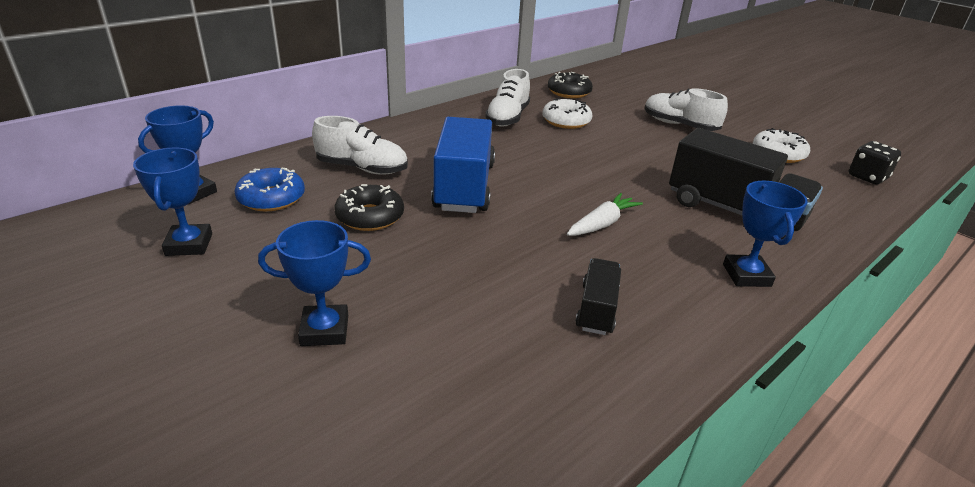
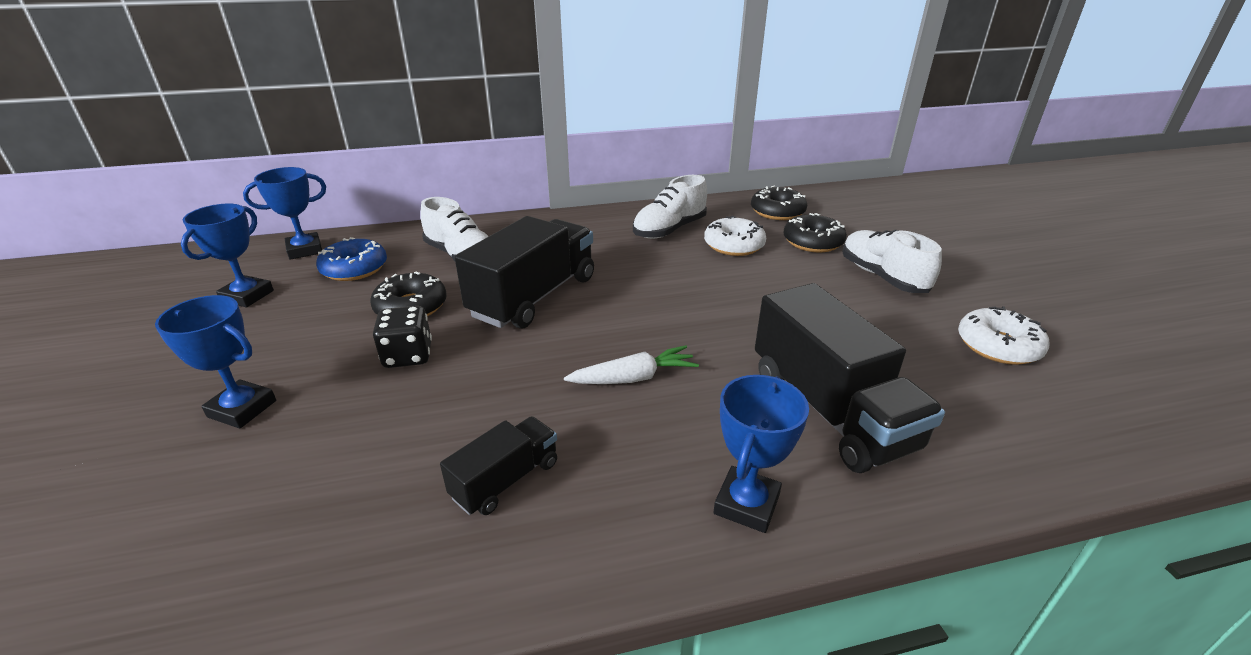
camera: 30 degrees right, 0 degrees up
blue truck [431,117,495,213] -> black truck [455,216,594,328]
black dice [848,141,901,185] -> black dice moved to [373,306,432,368]
none -> black donut [784,213,847,252]

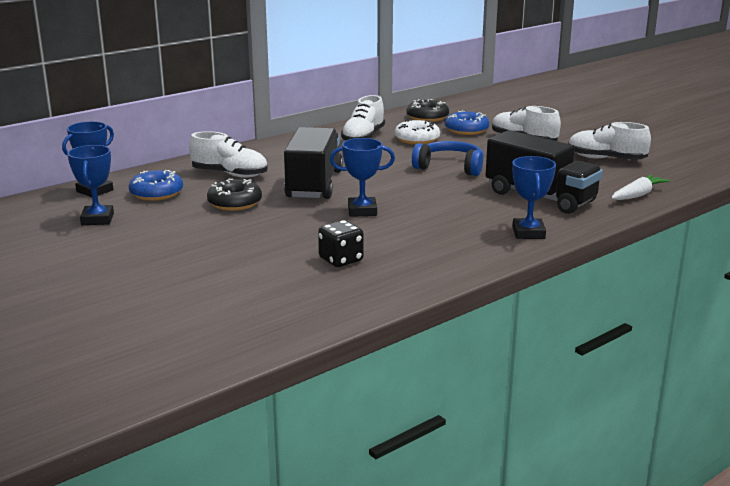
camera: 25 degrees left, 10 degrees down
blue trophy [155,295,276,428] -> blue trophy moved to [330,138,395,217]
black dice [373,306,432,368] -> black dice moved to [318,220,364,267]
black truck [440,416,557,515] -> none
white carrot [564,345,699,384] -> white carrot moved to [611,175,670,200]
black donut [784,213,847,252] -> blue donut [445,111,489,135]
white donut [958,306,1049,365] -> white shoe [568,122,651,160]
none -> blue headphones [412,141,484,176]

